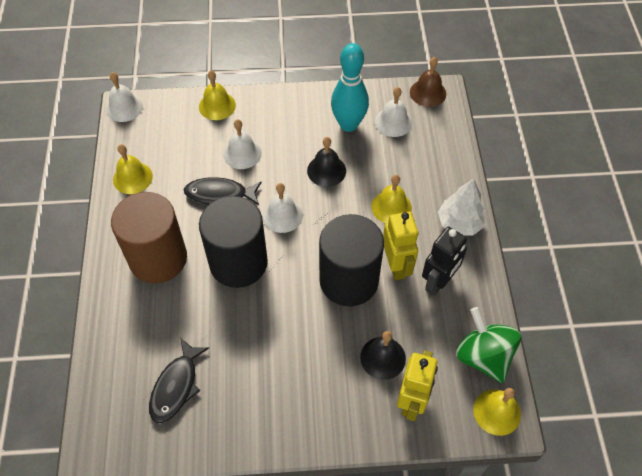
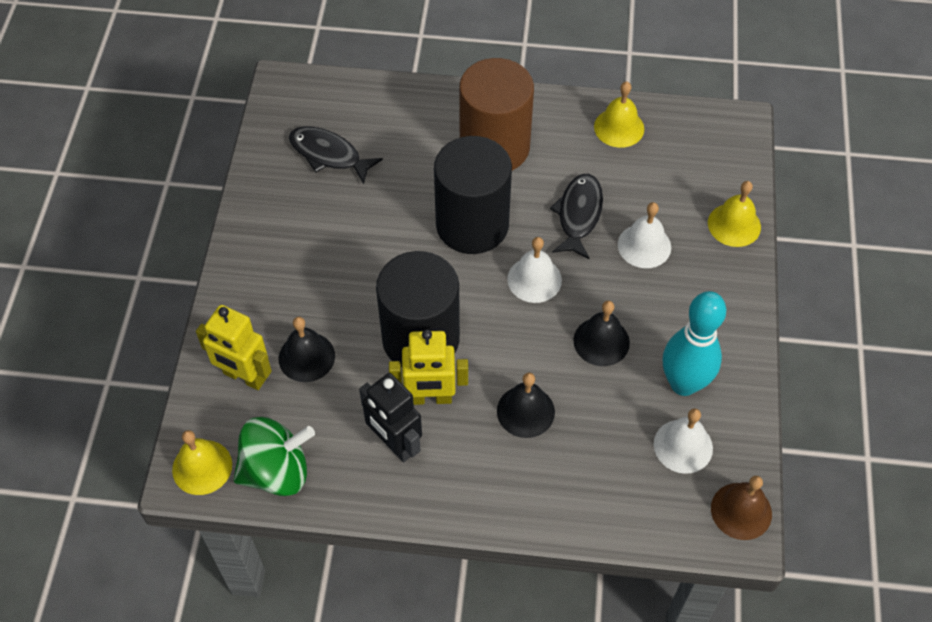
camera: 100 degrees right, 0 degrees up
white bell [106,72,143,122] -> none
yellow bell [371,175,412,223] -> black bell [497,373,555,438]
white tree [438,179,486,236] -> none

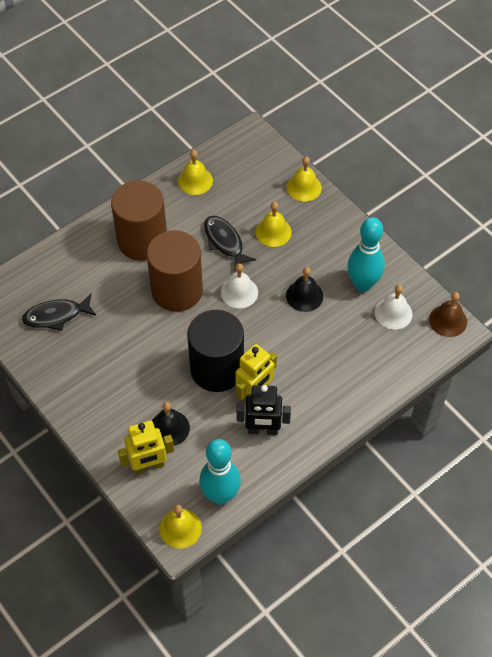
camera: 45 degrees left, 0 degrees up
green spinning top [233,417,315,496] -> turquoise bowling pin [199,439,241,505]
black cylinder [434,136,512,254] -> brown cylinder [147,230,203,312]
black bell [497,373,555,438] -> none
white bell [618,202,671,268] -> yellow bell [256,202,292,247]

